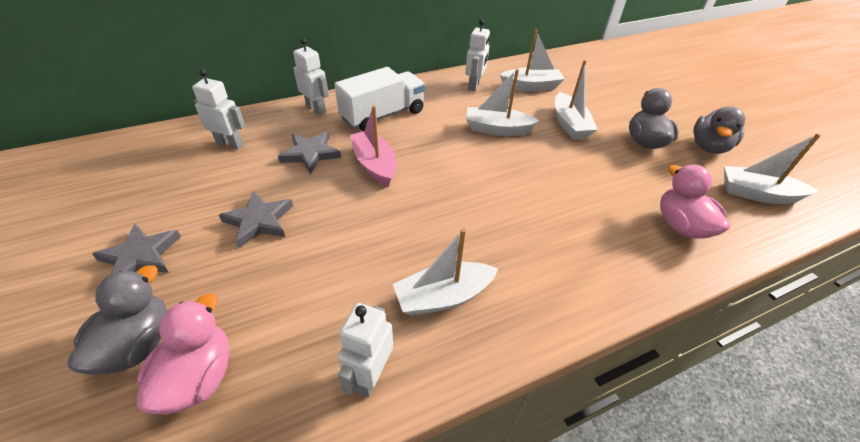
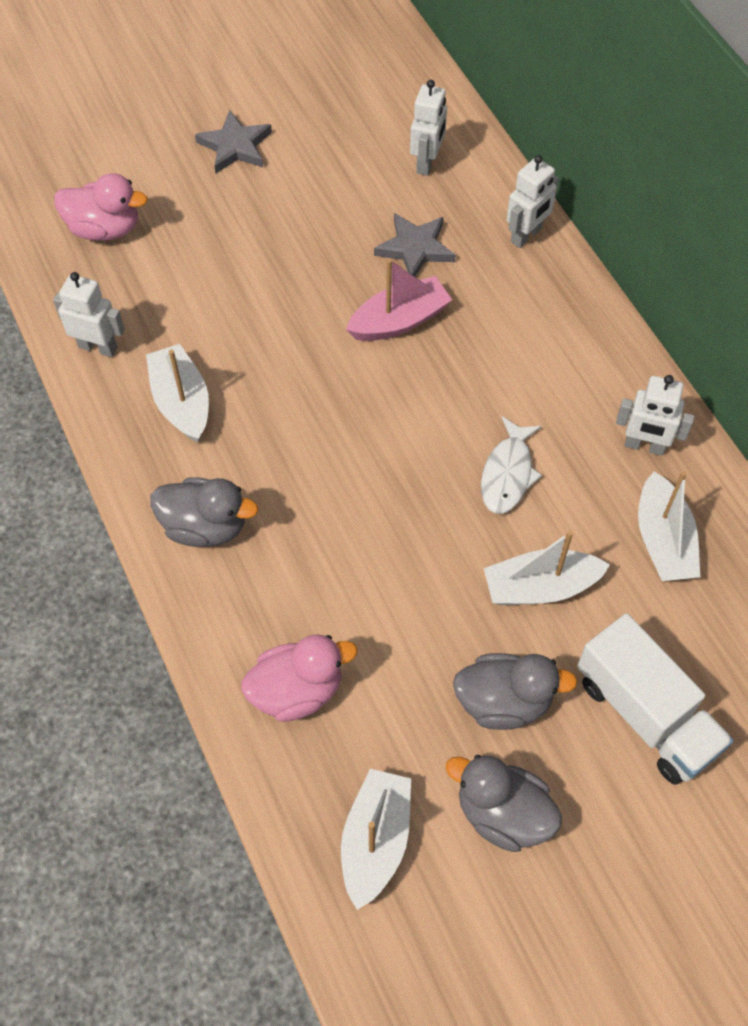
camera: 90 degrees right, 15 degrees up
grey duck [67,265,167,375] -> grey duck moved to [150,477,258,547]
grey star [219,191,293,248] -> none
white truck [335,67,425,131] -> white truck moved to [577,613,734,785]
white boat [466,69,539,136] -> white fish [481,416,542,514]

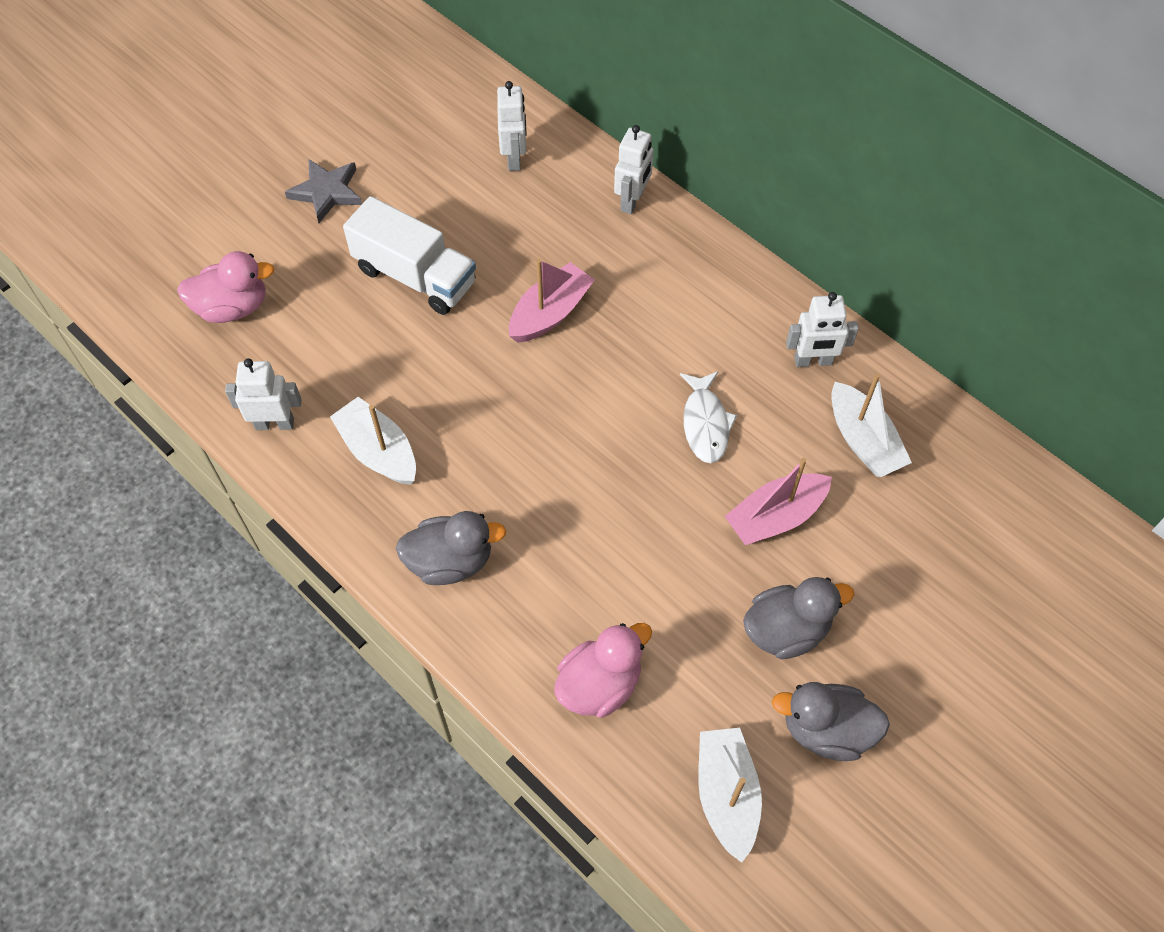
camera: 20 degrees left, 0 degrees up
grey star [374,213,455,277] -> none
white boat [484,531,610,605] -> pink boat [725,458,832,545]
white truck [577,613,734,785] -> white truck moved to [343,196,476,315]

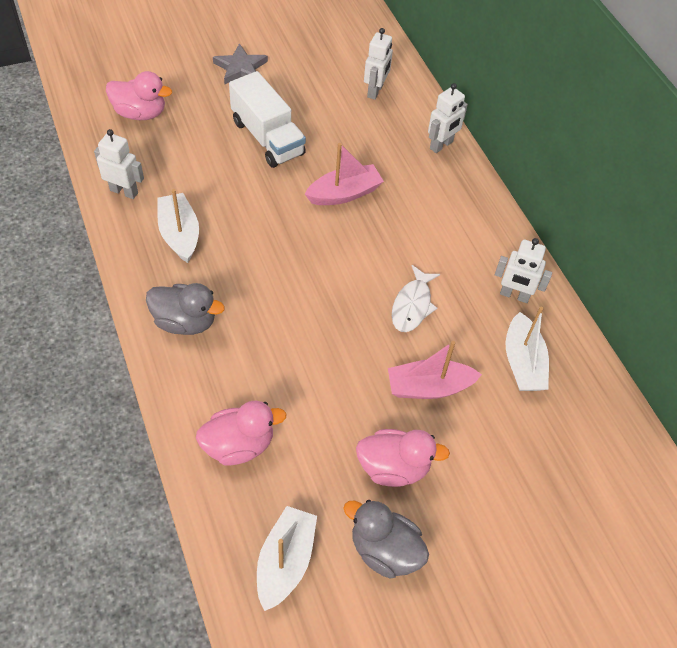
camera: 20 degrees right, 5 degrees down
grey duck [743,577,854,659] -> pink duck [356,429,450,487]

